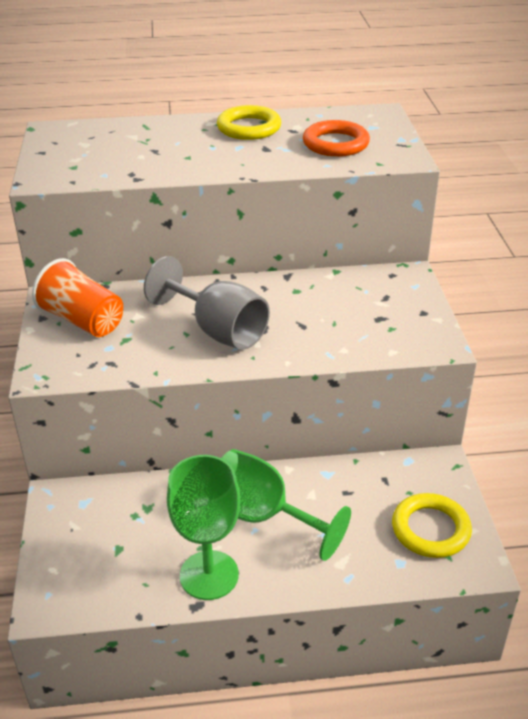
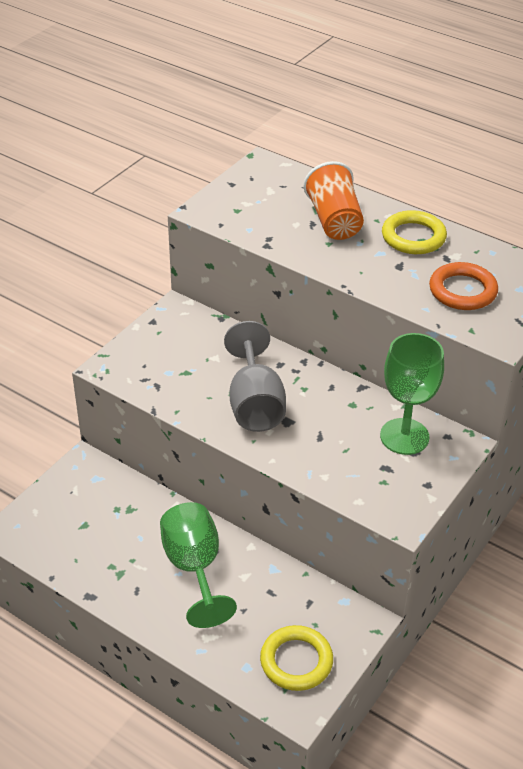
camera: 40 degrees right, 5 degrees up
orange cup [32,258,123,337] -> orange cup moved to [304,161,364,240]
green goblet [167,455,240,600] -> green goblet moved to [380,333,444,455]

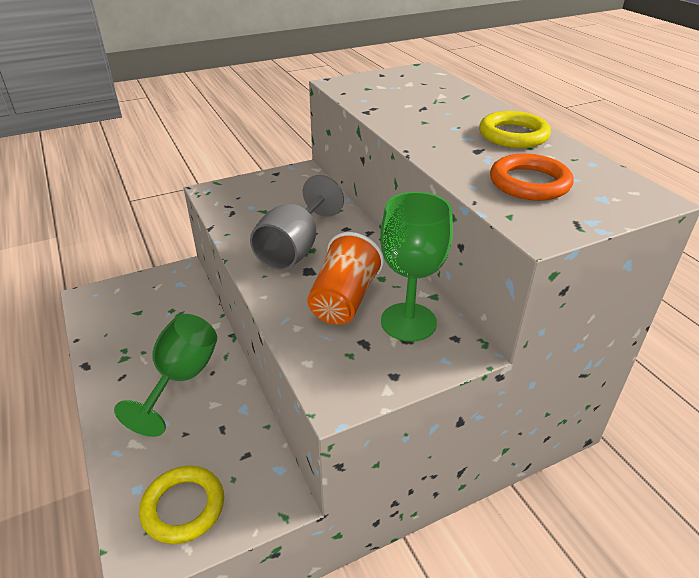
camera: 30 degrees right, 5 degrees down
orange cup [304,161,364,240] -> orange cup moved to [307,232,384,325]

